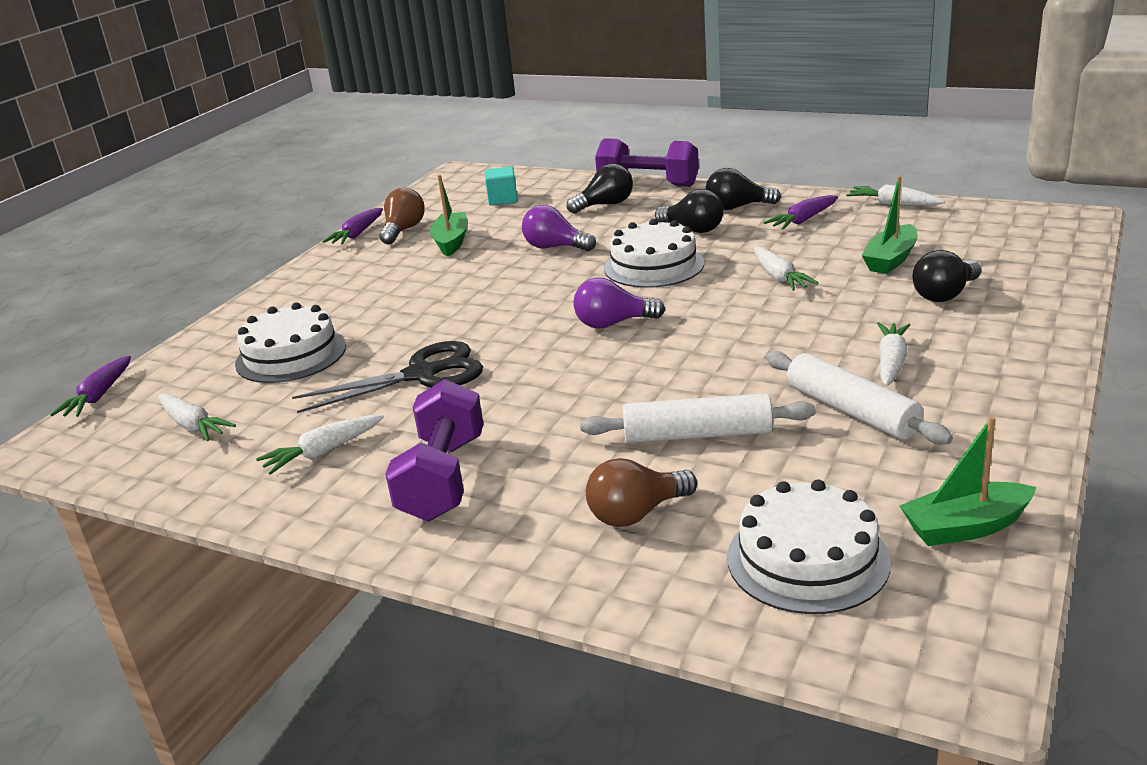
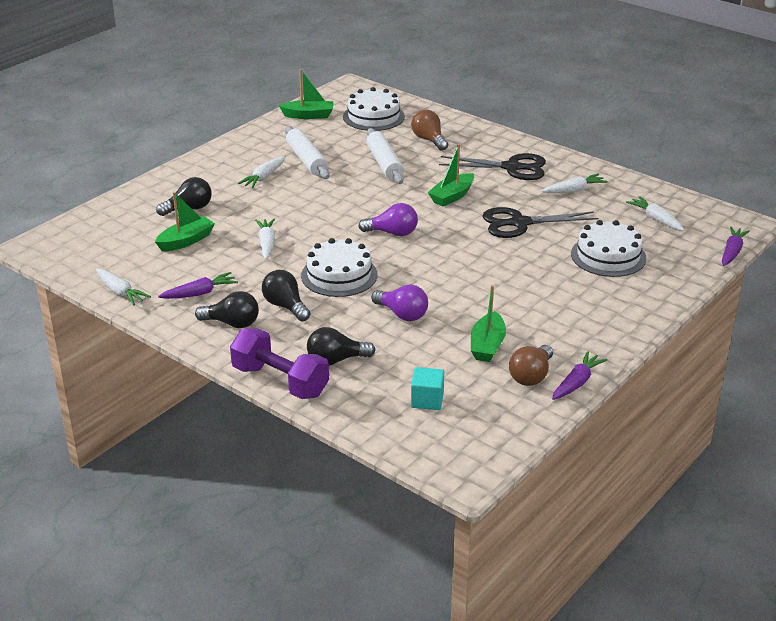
camera: 170 degrees left, 5 degrees up
purple dumbbell [385,379,483,521] -> black scissors [439,153,546,180]
white rolling pin [580,393,816,443] -> white rolling pin turned 60 degrees clockwise [366,128,404,184]
brown light bulb [586,458,697,527] -> brown light bulb turned 105 degrees counterclockwise [411,110,448,151]
none -> green boat [428,144,474,206]

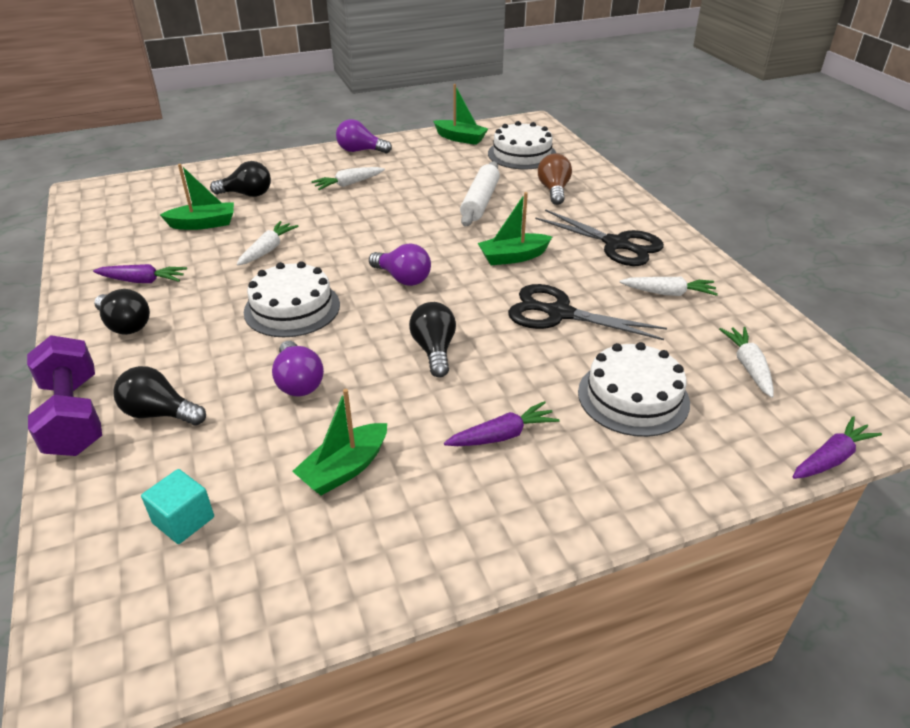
camera: 30 degrees right, 5 degrees up
white carrot [96,269,151,305] -> none
black light bulb [262,270,310,321] -> black light bulb moved to [409,302,456,378]
white rolling pin [285,126,330,179] -> none
brown light bulb [509,345,553,386] -> none
purple carrot [552,351,607,400] -> purple carrot moved to [444,401,560,446]
none -> purple light bulb [336,119,392,153]

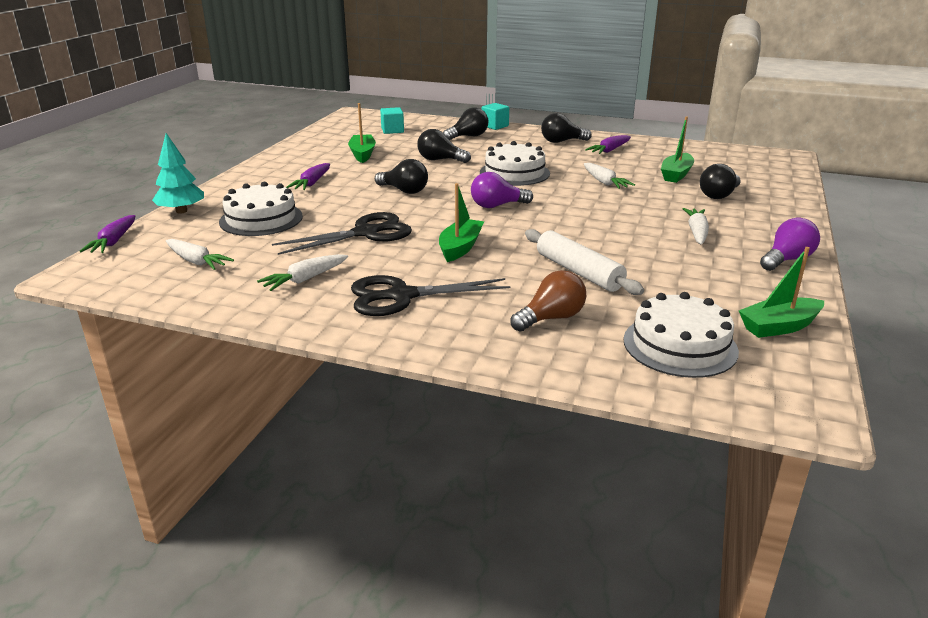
camera: 130 degrees right, 10 degrees down
purple dumbbell [27,335,102,456] -> turquoise cube [482,103,509,130]
purple light bulb [272,341,324,396] -> black light bulb [417,129,471,163]
brown light bulb [538,153,572,205] -> brown light bulb turned 75 degrees counterclockwise [510,270,586,332]
none -> turquoise tree [152,133,204,214]

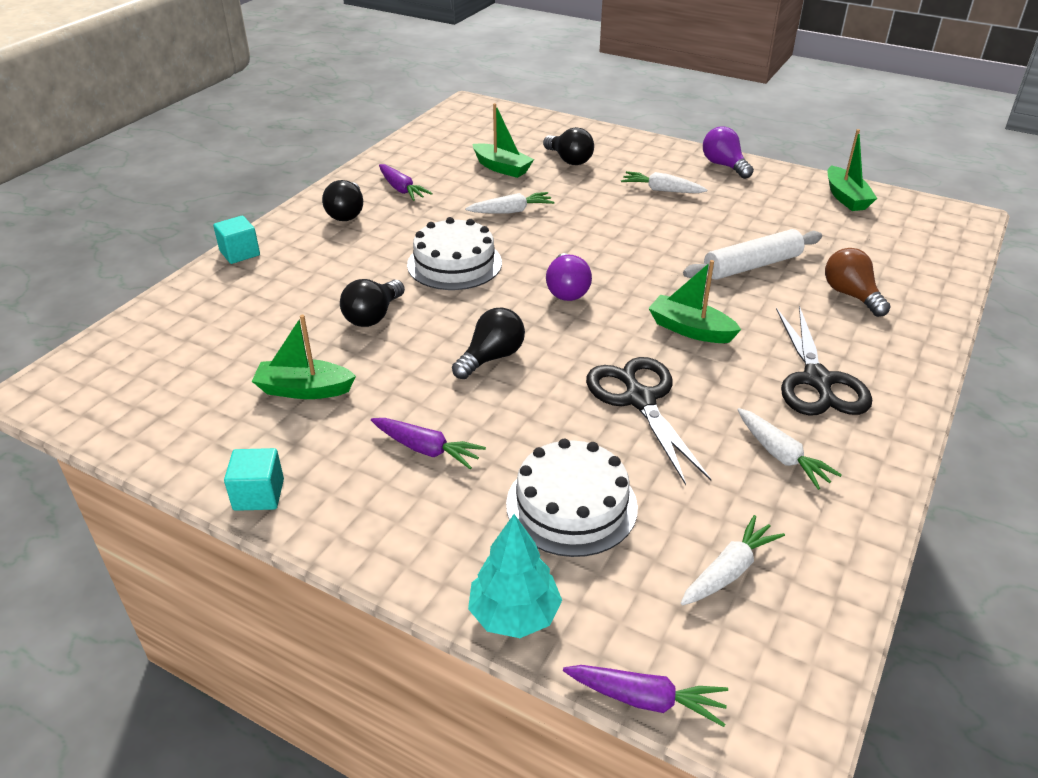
camera: 80 degrees left, 10 degrees up
turquoise cube [380,107,404,134] -> turquoise cube moved to [224,448,284,511]
black light bulb [443,107,488,140] -> none
white cake [624,292,739,378] -> none

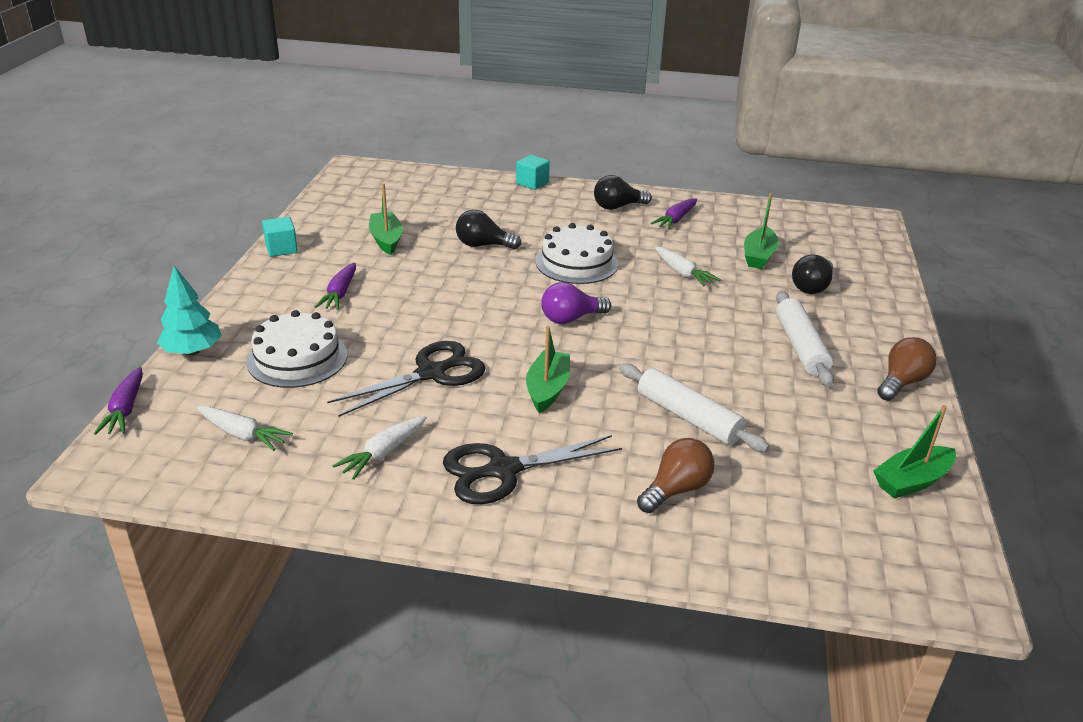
camera: 70 degrees right, 5 degrees down
black light bulb [452,307,525,379] -> none
white carrot [621,171,708,193] -> white rolling pin [776,291,834,387]
purple light bulb [703,127,754,179] -> brown light bulb [877,337,937,401]

